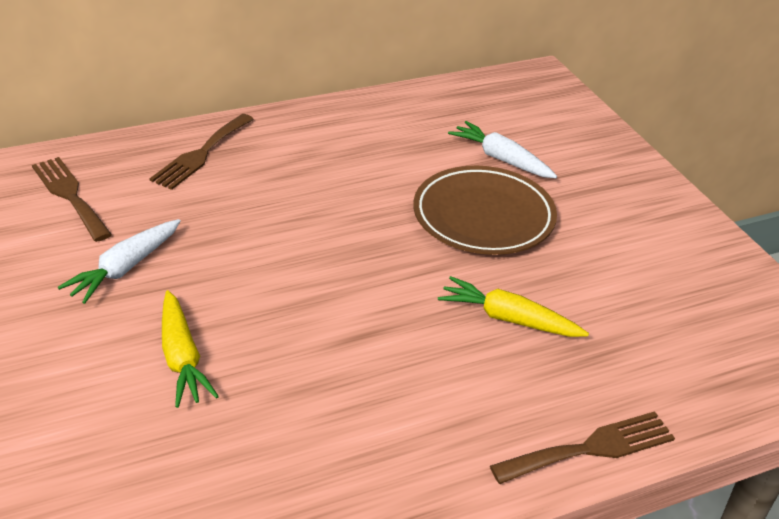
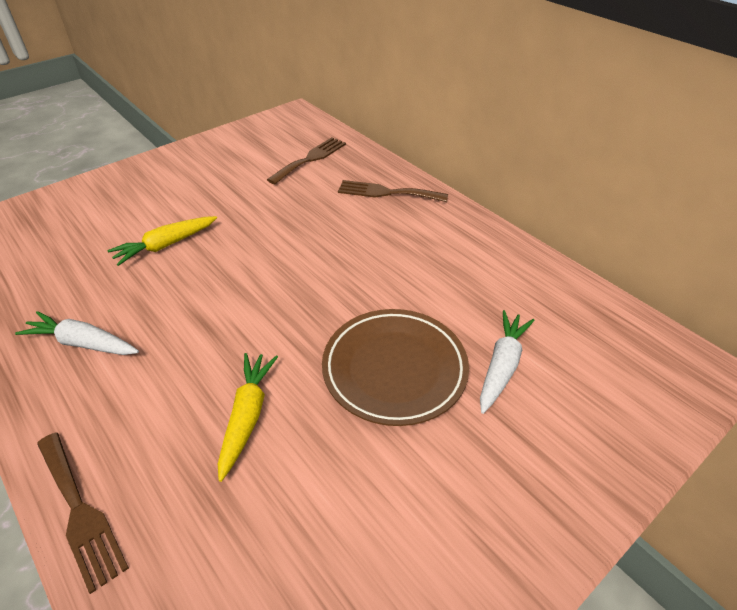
camera: 75 degrees right, 5 degrees up
white carrot [58,219,181,304] -> white carrot moved to [15,311,139,355]

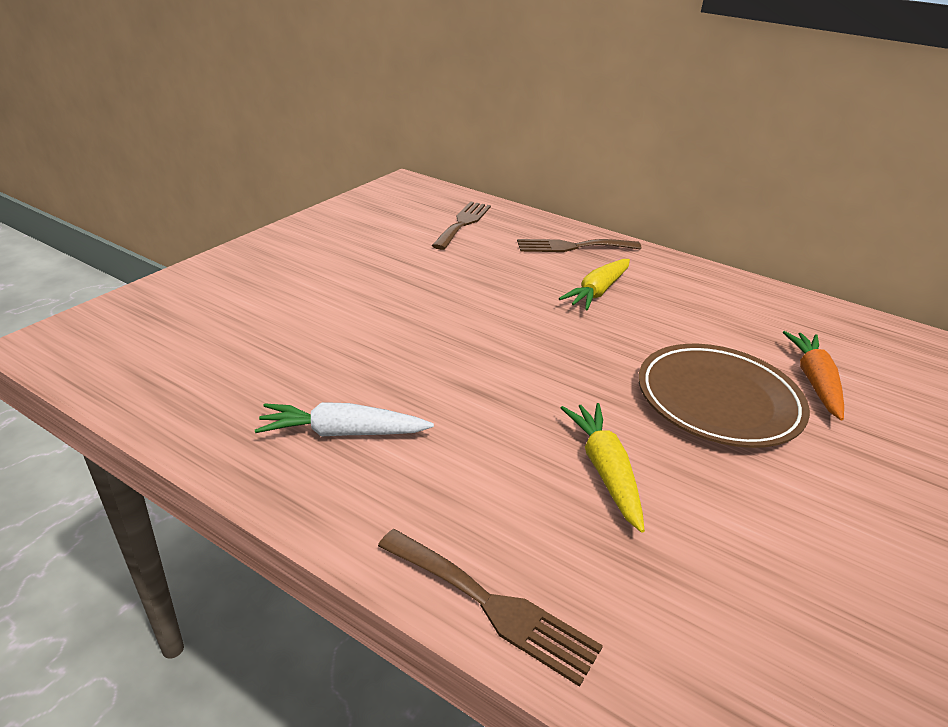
camera: 20 degrees left, 10 degrees down
yellow carrot [108,216,217,266] -> yellow carrot moved to [559,259,630,310]
white carrot [480,310,535,414] -> orange carrot [783,331,844,421]

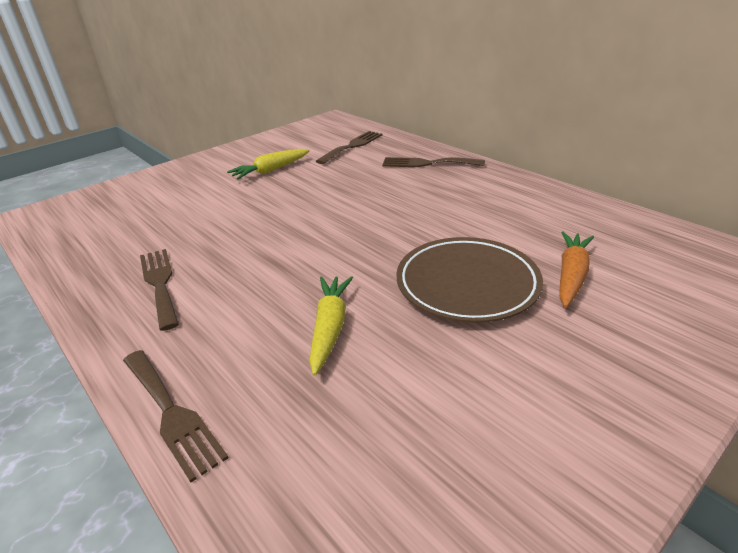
camera: 20 degrees right, 0 degrees up
white carrot [255,402,434,437] -> brown fork [140,249,179,331]
yellow carrot [559,259,630,310] -> yellow carrot moved to [227,149,310,179]

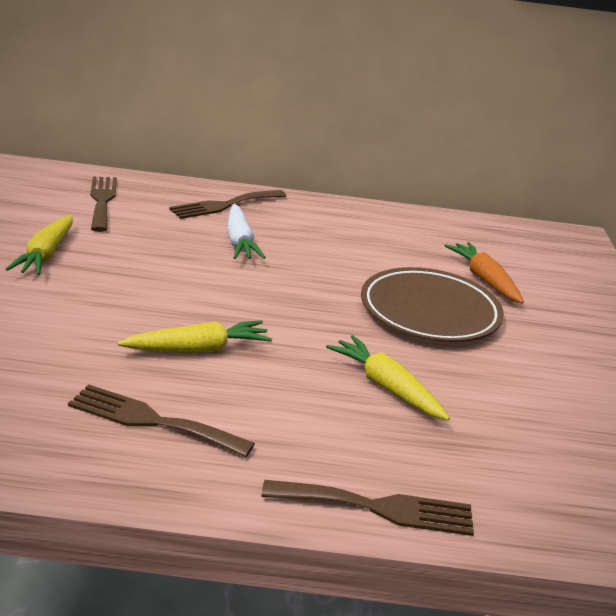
camera: 50 degrees left, 5 degrees down
none -> yellow carrot [117,320,272,353]
none -> white carrot [227,204,266,259]

